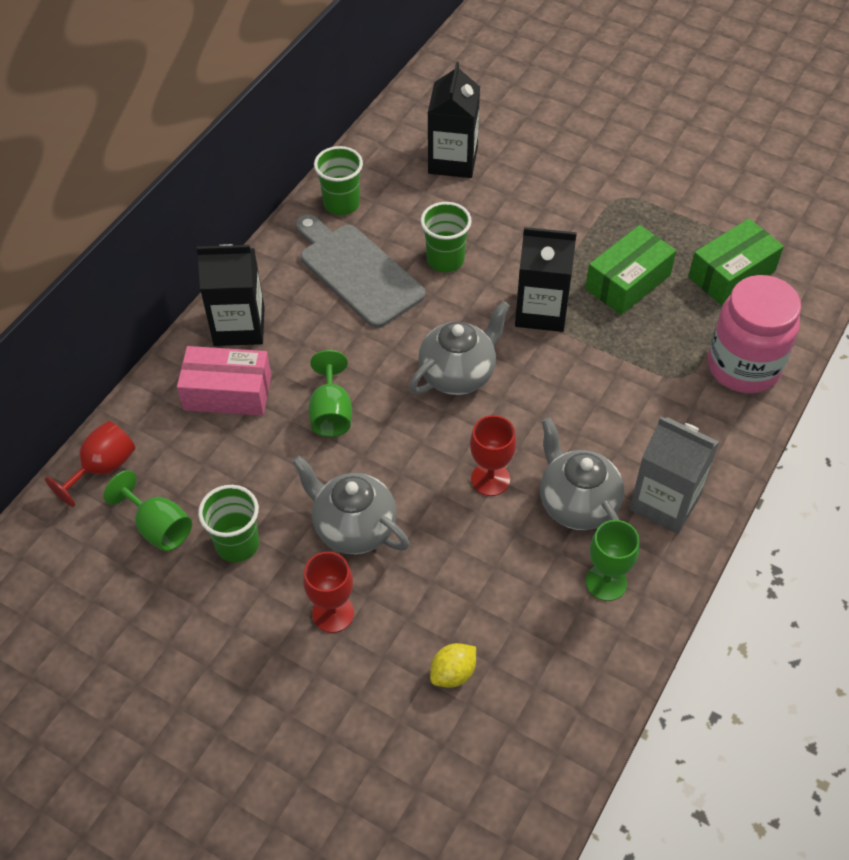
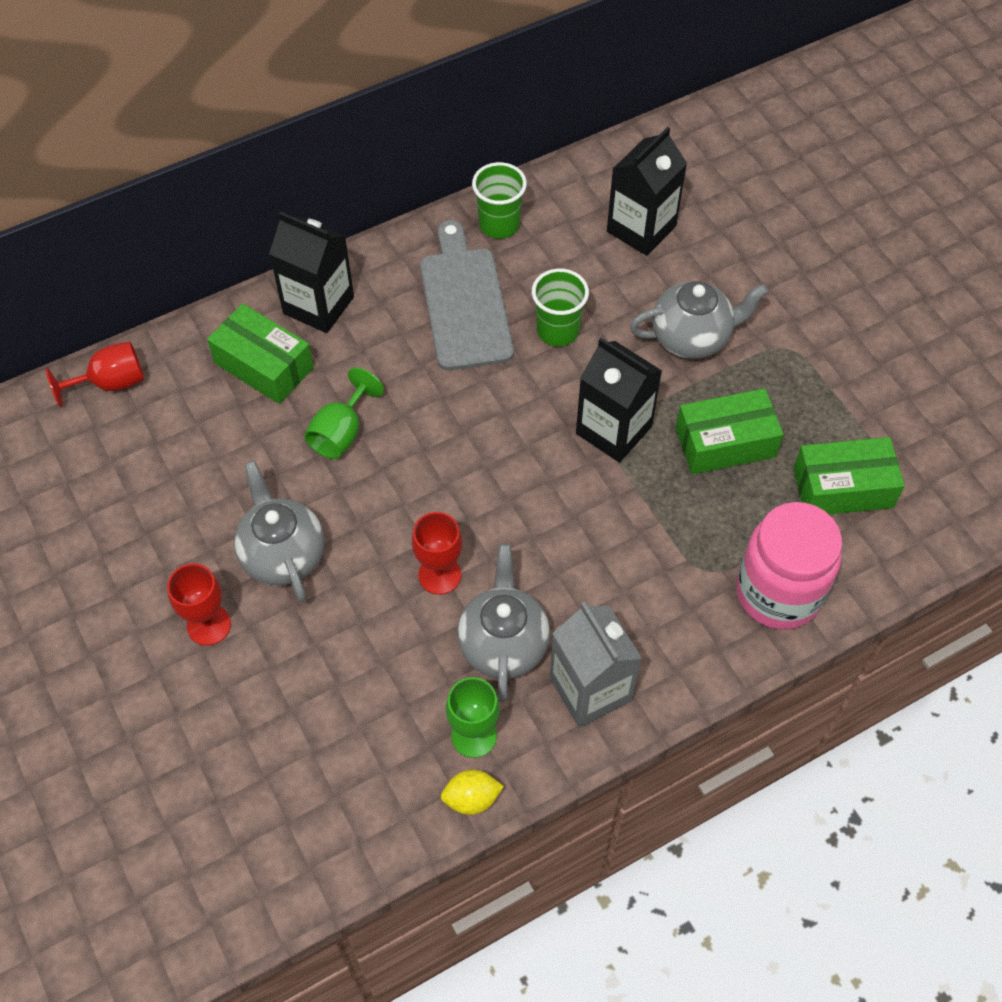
camera: 30 degrees right, 5 degrees up
green goblet [103,470,192,552] -> none
pink box [177,346,271,416] -> green box [207,303,314,404]
green cup [198,485,259,562] -> none
grey teapot [409,301,510,395] -> grey teapot moved to [630,281,769,359]
yellow lemon [430,643,476,688] -> yellow lemon moved to [441,770,504,815]

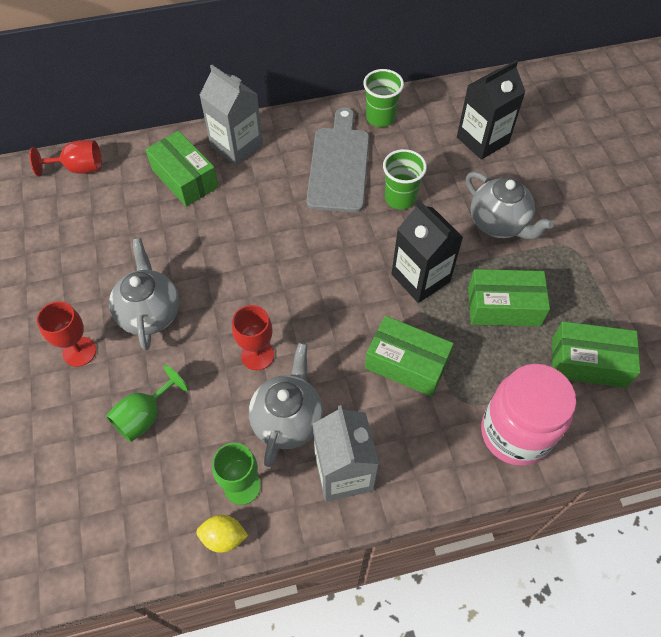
camera: 15 degrees right, 0 degrees up
black carton [269,211,354,333] -> grey carton [199,65,263,166]
green goblet [304,368,384,459] -> green goblet moved to [106,365,189,442]
grey teapot [630,281,769,359] -> grey teapot turned 45 degrees clockwise [466,172,554,239]
none -> green box [365,316,454,397]

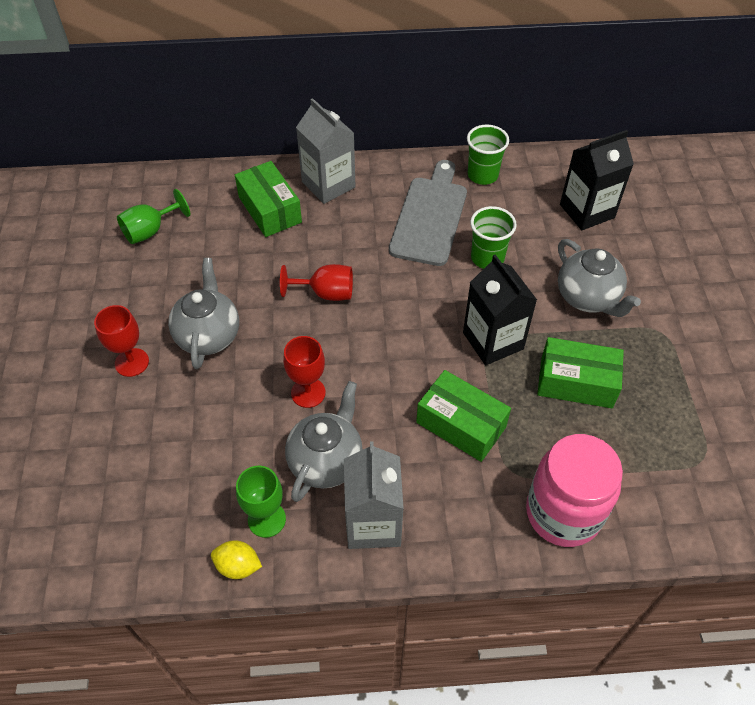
camera: 10 degrees right, 5 degrees down
red goblet [29,140,102,177] -> red goblet moved to [280,264,353,301]
green goblet [106,365,189,442] -> green goblet moved to [117,189,190,244]
green box [552,321,640,388] -> none

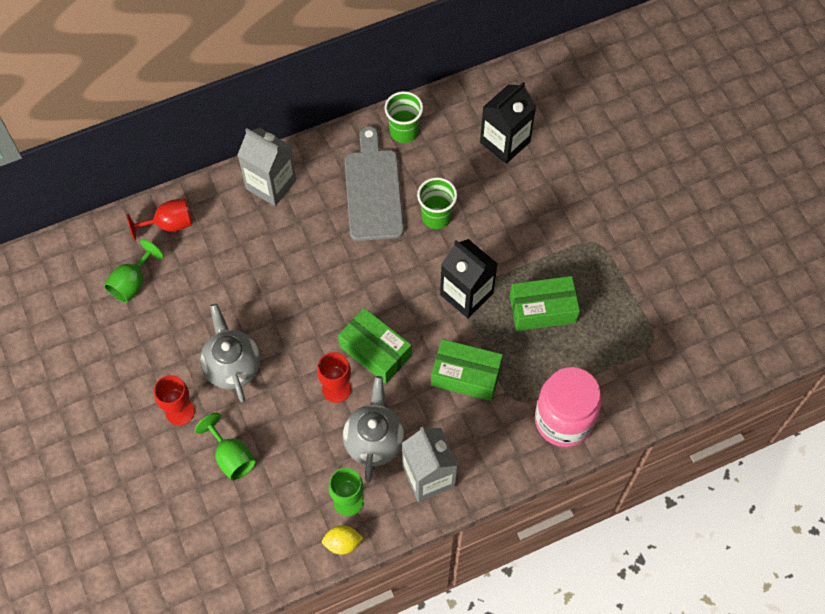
camera: 20 degrees left, 10 degrees up
green box [235,161,302,237] -> green box moved to [338,308,411,384]
red goblet [280,264,353,301] -> red goblet moved to [127,198,192,240]
grey teapot [558,239,641,317] -> none
none -> green goblet [195,413,256,480]

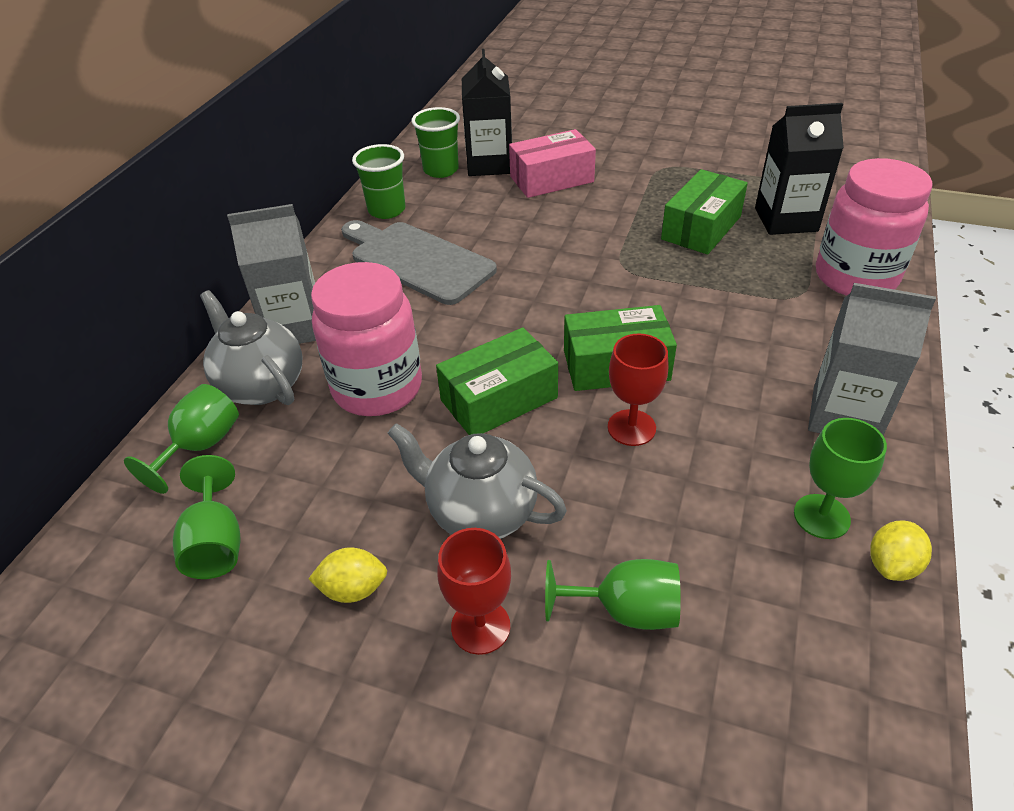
camera: 45 degrees left, 20 degrees down
red goblet [127,198,192,240] -> green goblet [124,384,239,494]
grey teapot [343,376,404,482] -> grey teapot moved to [200,290,302,405]
green cup [417,177,457,229] -> green cup moved to [411,107,460,178]
green box [431,339,503,401] -> green box moved to [436,327,558,435]
black carton [440,239,498,318] -> black carton moved to [755,103,844,235]
none -> yellow lemon [308,547,387,603]
none -> pink jar [311,262,422,416]
none -> pink box [509,129,596,198]

